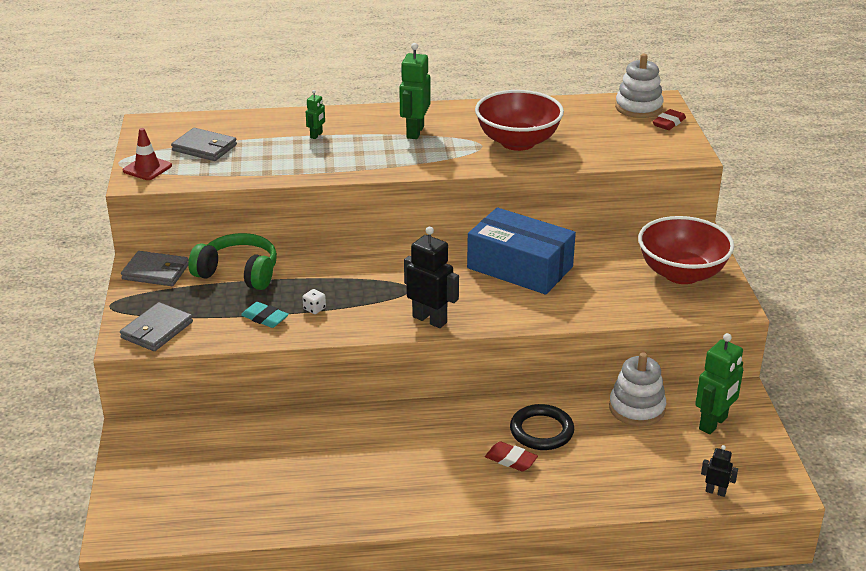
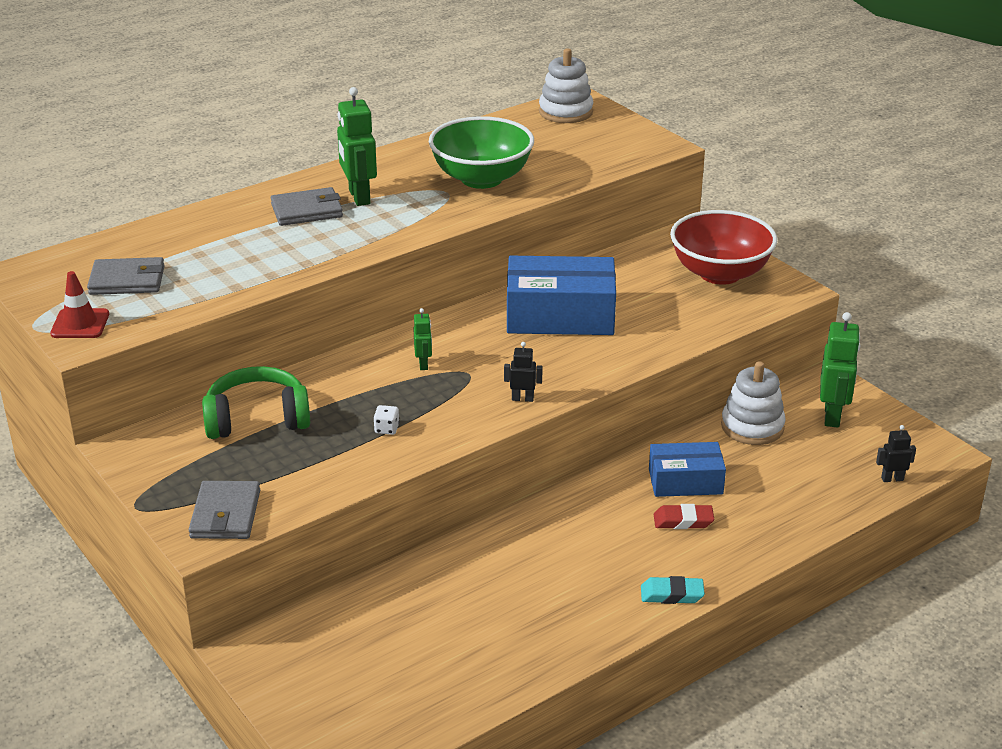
camera: 30 degrees left, 0 degrees up
grey wallet [121,251,189,286] -> grey wallet moved to [271,187,343,226]
turquoise eraser [241,302,289,328] -> turquoise eraser moved to [641,576,705,604]
green robot [306,90,325,139] -> green robot moved to [413,308,432,370]
black robot [404,226,459,328] -> black robot [504,342,543,402], size x0.52
red bowl [475,90,564,151] -> green bowl [429,116,534,189]
black ring [510,404,574,450] -> blue box [649,442,726,497]
red eraser [652,109,686,130] -> none

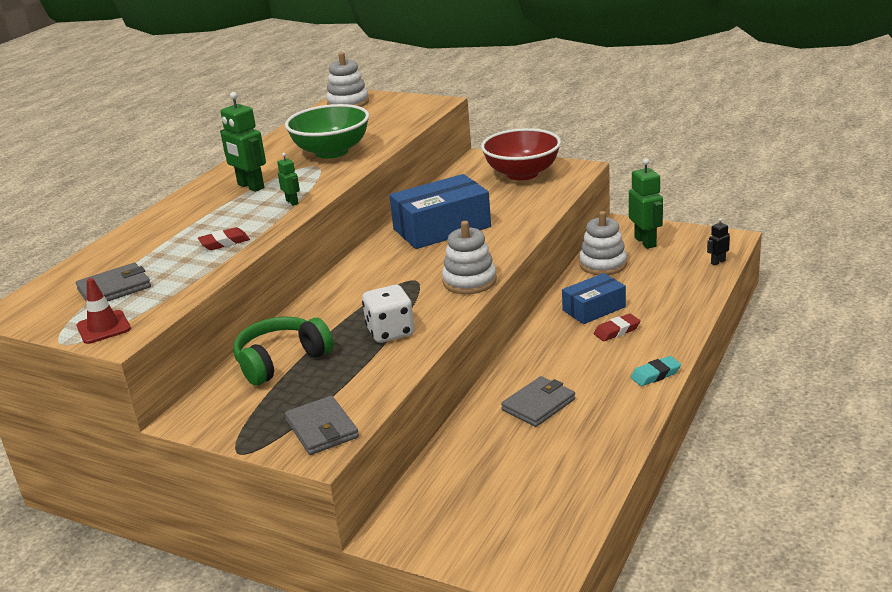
camera: 25 degrees left, 5 degrees down
grey wallet [271,187,343,226] -> grey wallet moved to [501,376,575,427]
white dice [373,405,399,435] -> white dice [362,285,414,343], size x2.24
green robot [413,308,432,370] -> green robot moved to [277,153,300,206]
black robot [504,342,543,402] -> white stacking toy [442,221,497,294]
none -> red eraser [198,227,250,250]

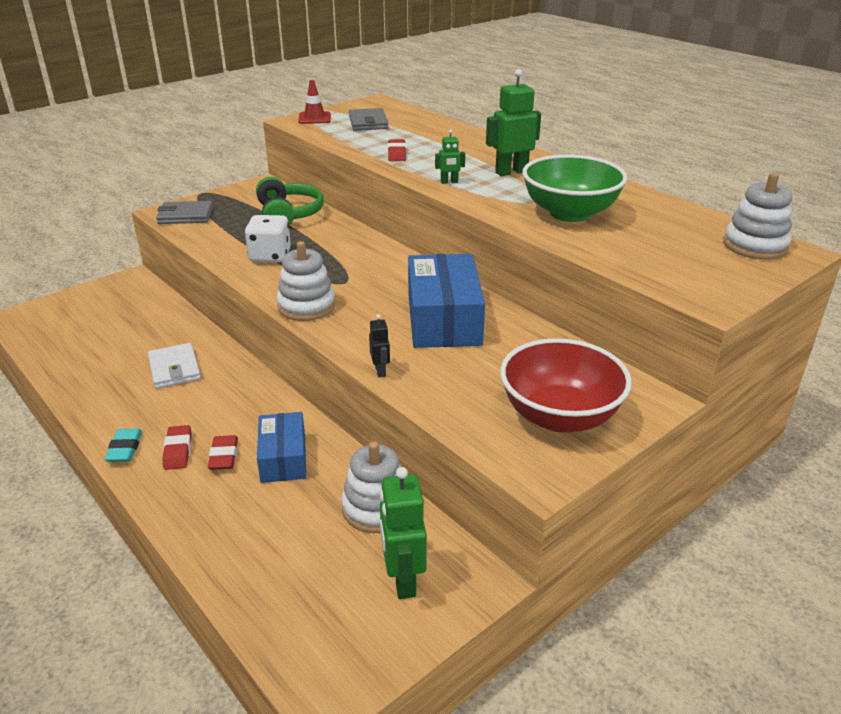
camera: 110 degrees right, 5 degrees up
grey wallet [501,376,575,427] -> white wallet [148,343,201,389]
green robot [629,158,663,249] -> green robot turned 75 degrees clockwise [380,467,427,599]
black robot [707,218,730,265] -> black robot moved to [369,314,390,377]
none -> red eraser [162,425,191,470]

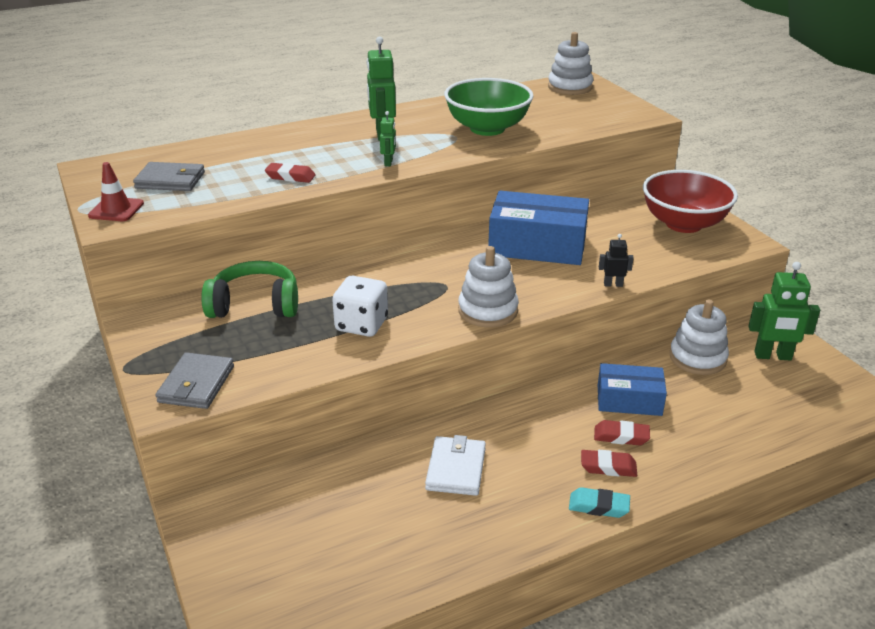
camera: 75 degrees left, 0 degrees up
white wallet [148,343,201,389] -> white wallet turned 75 degrees counterclockwise [425,435,486,496]

